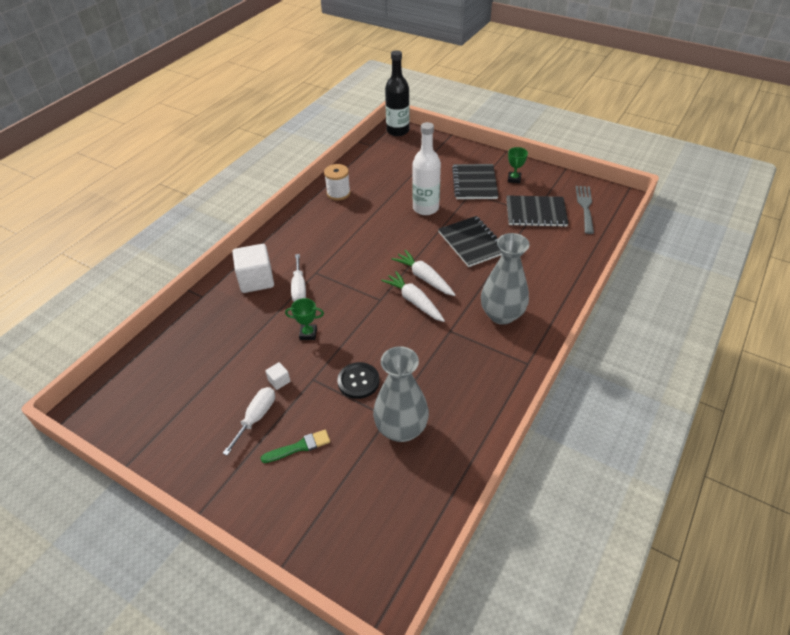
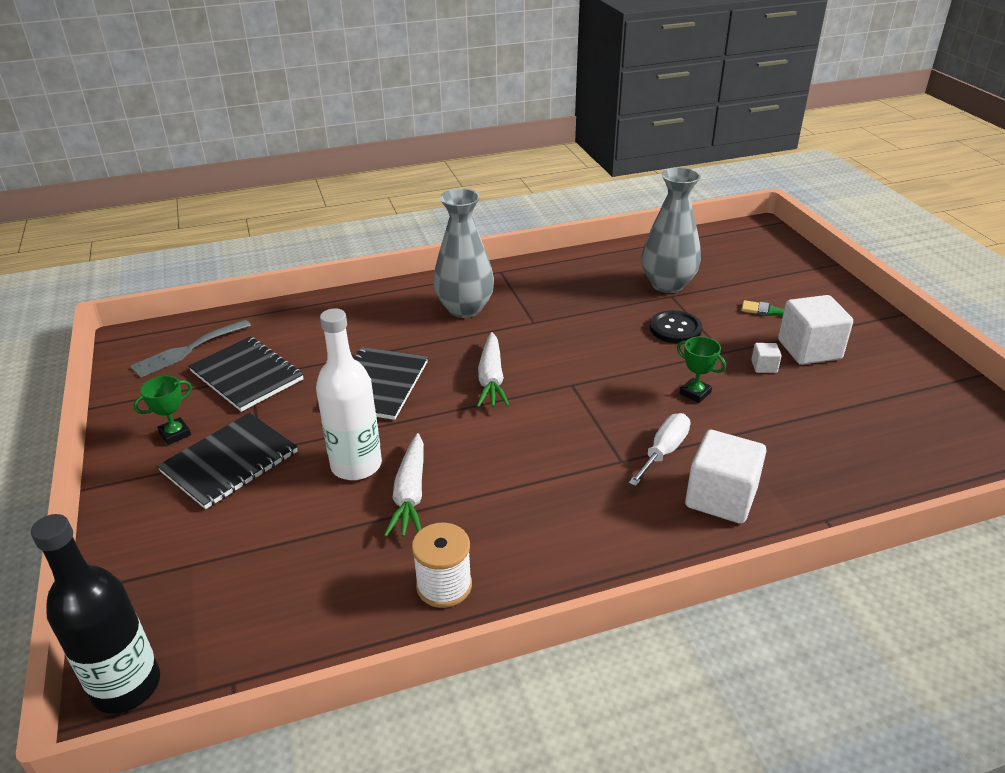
camera: 140 degrees left, 10 degrees down
white screwdriver [223,387,275,456] -> white cube [778,295,853,365]
white carrot [381,271,445,322] -> white carrot moved to [384,433,424,537]

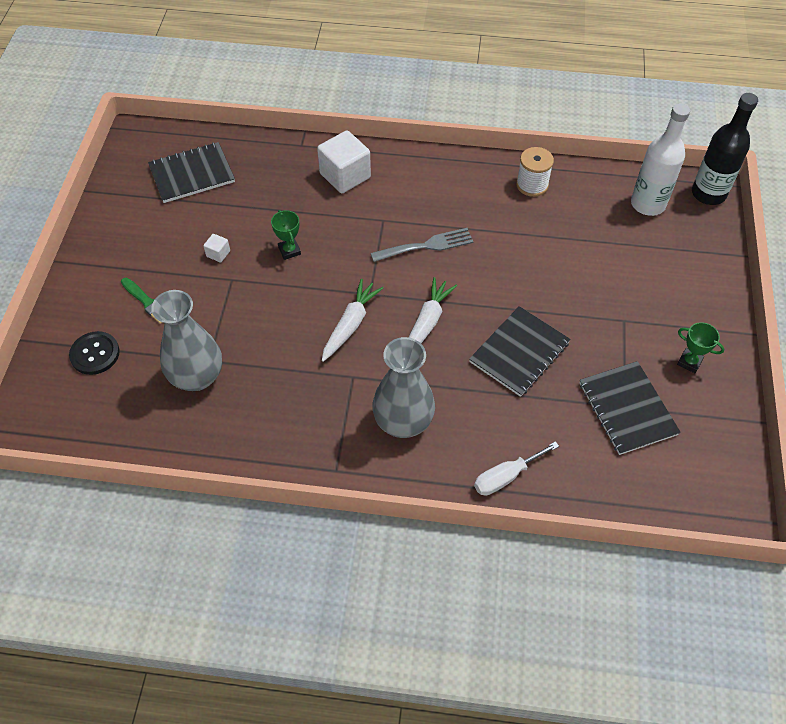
camera: 155 degrees left, 20 degrees up
grey fork [130,320,251,378] -> grey fork moved to [370,228,474,262]
green trophy [134,375,192,445] -> green trophy turned 45 degrees clockwise [677,322,724,373]
black notebook [157,413,298,509] -> black notebook moved to [148,142,235,203]
white bottle [316,309,382,480] -> white bottle moved to [631,103,690,216]
white carrot [384,433,424,537] -> white carrot moved to [322,279,383,362]
white screwdriver [629,413,690,486] -> white screwdriver moved to [474,441,559,496]
black button [650,310,702,344] -> black button moved to [69,331,120,375]
white cube [778,295,853,365] -> none

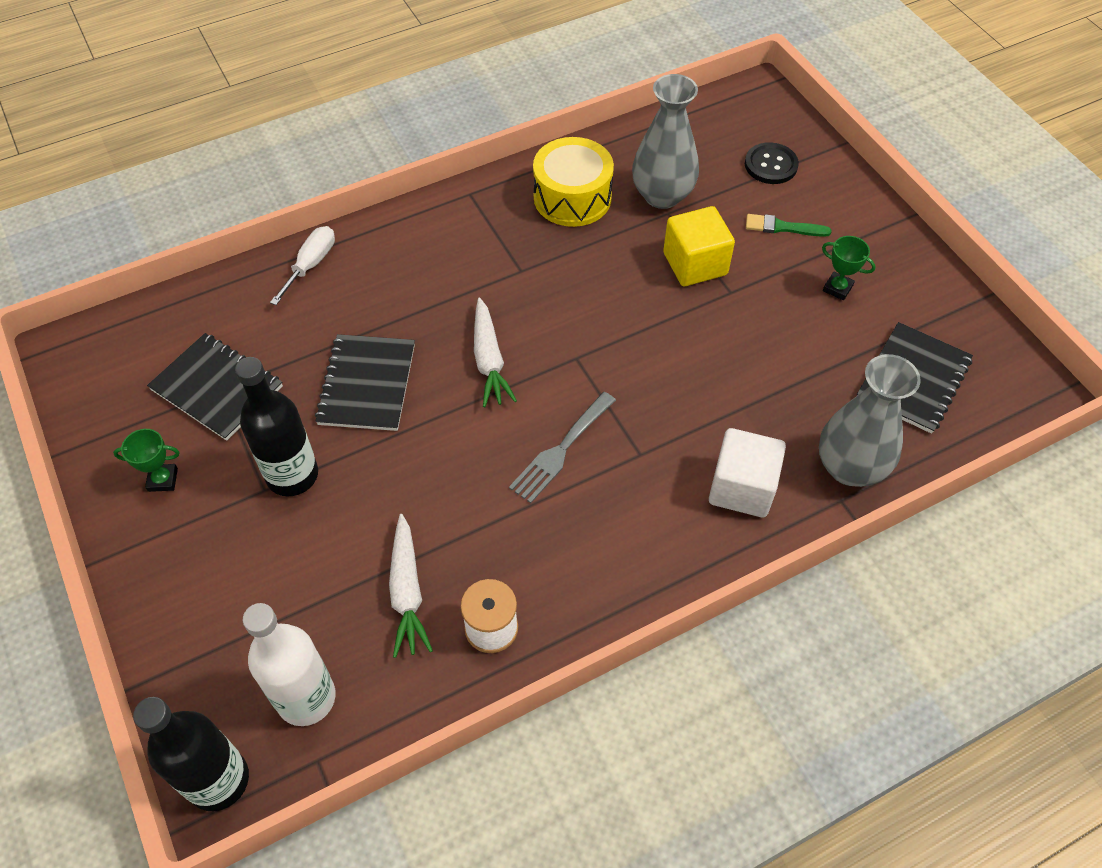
camera: 145 degrees right, 0 degrees up
white cube [203,234,230,263] -> none
green trophy [271,210,301,260] -> green trophy moved to [822,236,876,300]
white carrot [322,279,383,362] -> white carrot moved to [389,514,433,658]
grey vase [372,337,435,438] -> grey vase moved to [819,354,921,487]
none -> black bottle [235,357,318,496]
none -> yellow drum [533,137,614,227]
none -> yellow cube [663,206,735,286]

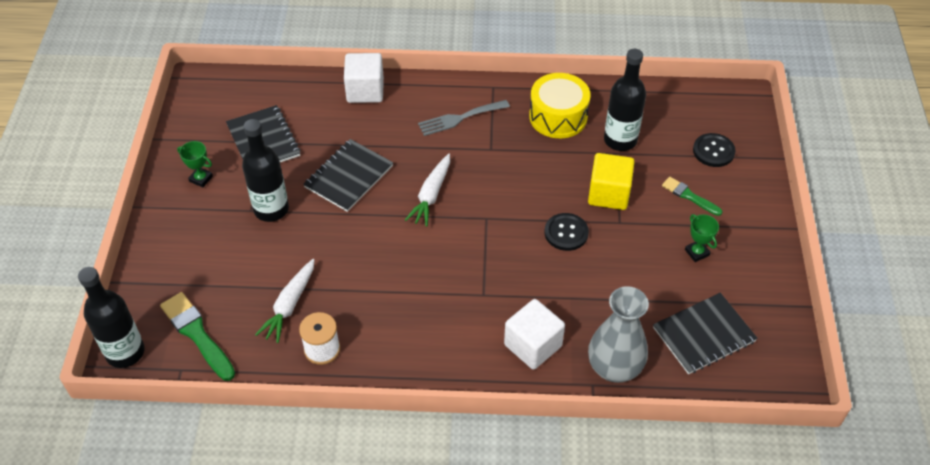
camera: 30 degrees right, 5 degrees down
white bottle [243,603,336,726] -> green brush [160,292,235,381]
white screwdriver [270,226,335,305] -> white cube [344,53,384,103]
grey fork [509,392,616,503] -> grey fork moved to [418,100,510,136]
grey vase [632,74,699,209] -> black bottle [604,49,646,151]
none -> black button [544,213,589,251]

